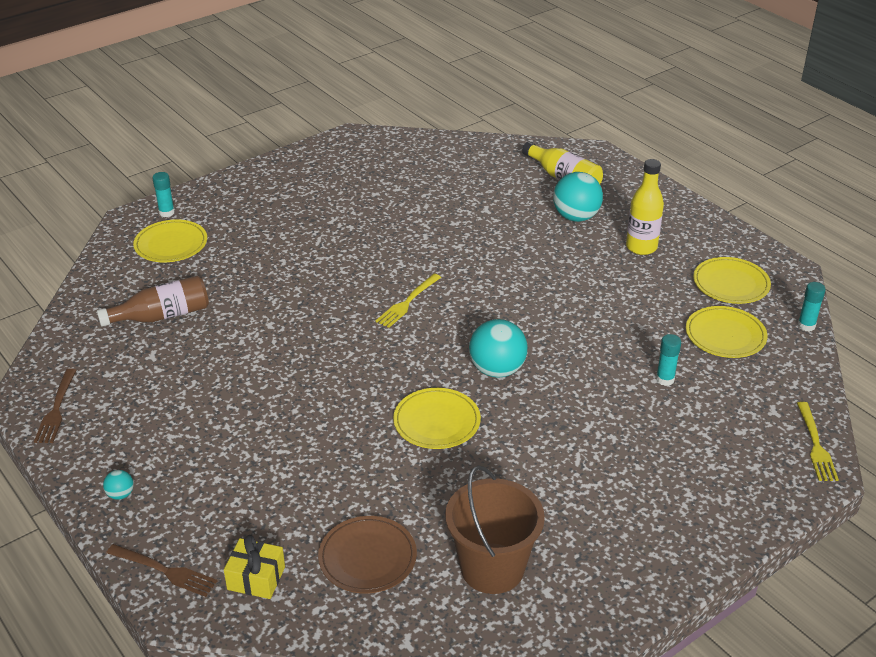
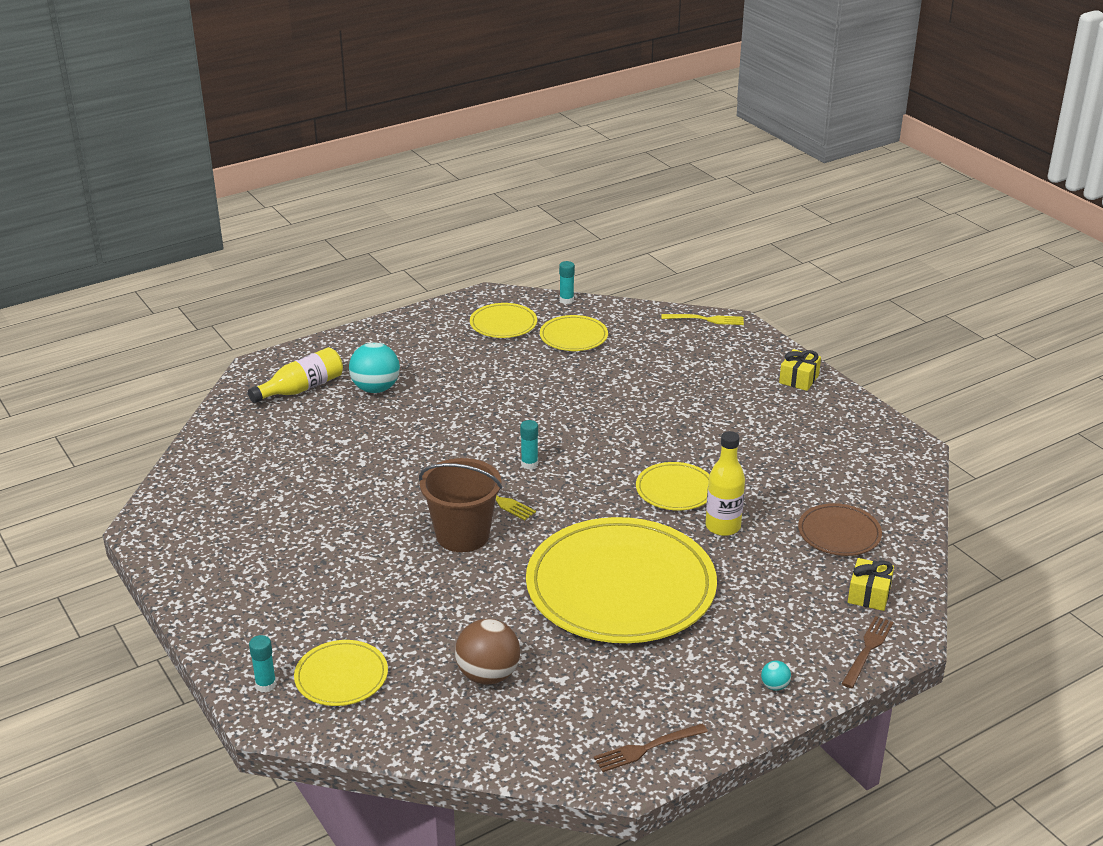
camera: 85 degrees left, 5 degrees down
brown fork [34,368,77,443] -> brown fork turned 150 degrees clockwise [594,723,708,772]
brown bottle [97,276,209,327] -> brown ball [455,619,520,685]
brown bucket [445,465,545,594] -> brown bucket moved to [419,458,502,552]
turquoise ball [469,319,527,378] -> none
yellow bottle [626,159,664,255] -> yellow bottle moved to [706,431,745,536]
turquoise glue stick [656,334,681,386] -> turquoise glue stick moved to [520,420,538,469]
none -> yellow plate [526,517,717,643]
none -> yellow gift [779,349,821,391]

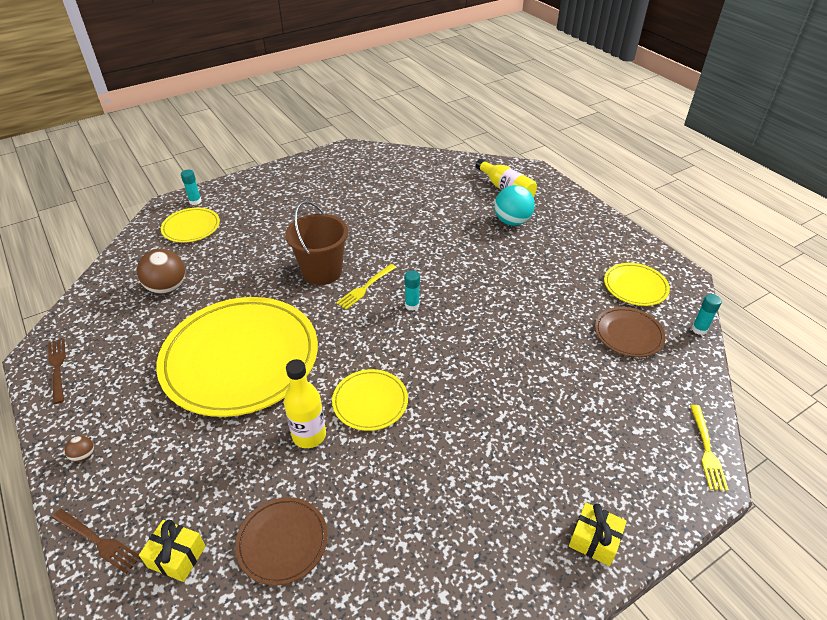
camera: 90 degrees right, 10 degrees up
yellow plate [540,315,608,351] -> brown plate [595,307,666,357]
turquoise ball [761,661,791,691] -> brown ball [65,436,94,462]

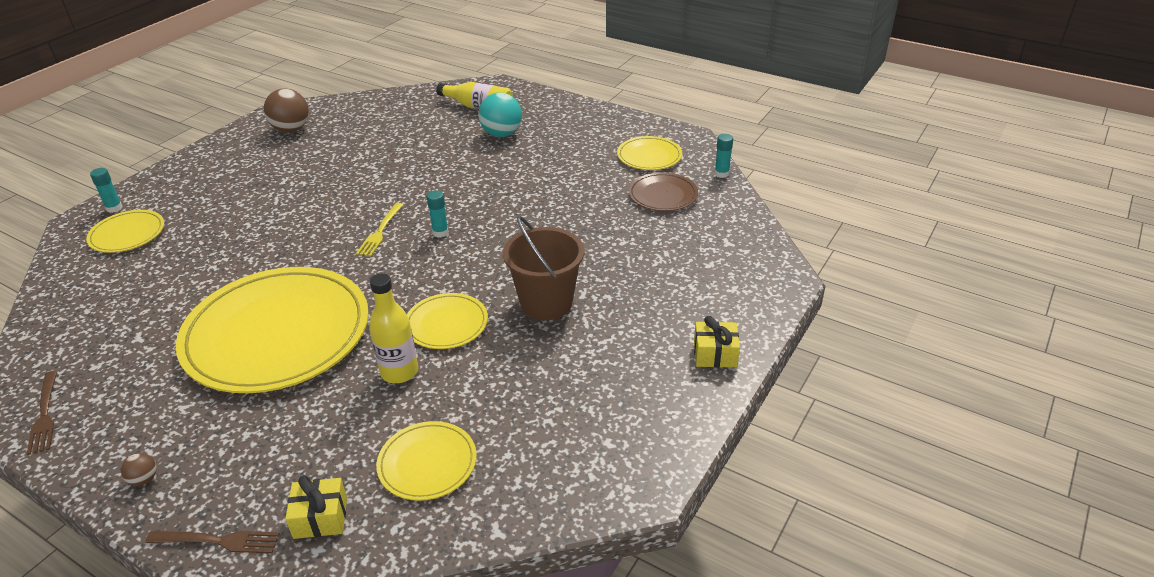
camera: 25 degrees left, 5 degrees down
brown fork [48,339,66,404] -> brown fork turned 150 degrees counterclockwise [27,371,57,455]
brown ball [137,249,185,294] -> brown ball moved to [264,89,309,132]
brown plate [235,497,328,586] -> yellow plate [376,421,477,501]
brown bucket [285,201,348,285] -> brown bucket moved to [503,216,584,320]
yellow fork [690,405,729,491] -> none

